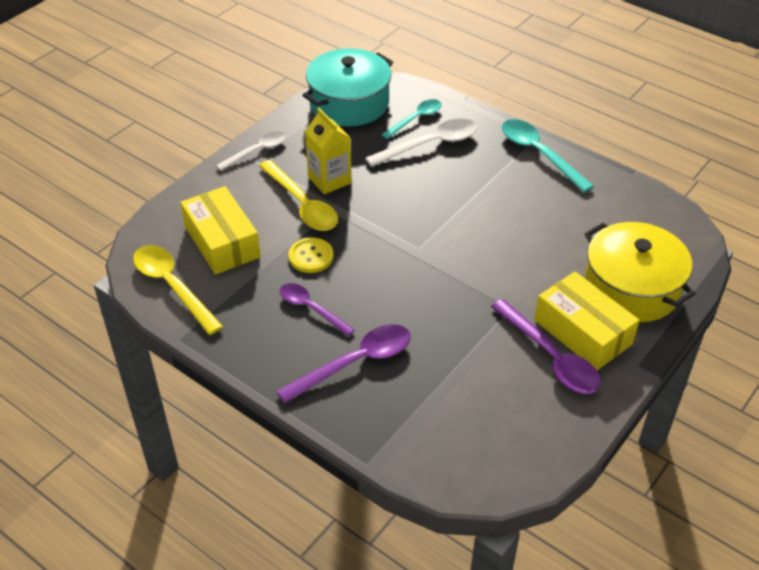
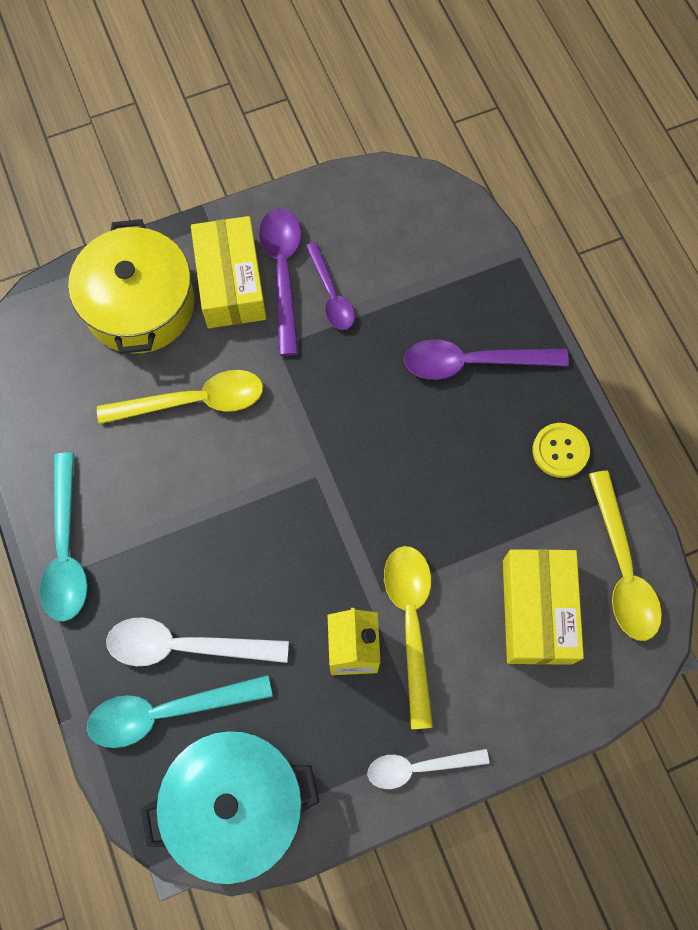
camera: 150 degrees left, 25 degrees up
purple spoon [280,283,355,336] -> purple spoon moved to [306,242,355,330]
yellow button [289,238,333,273] -> yellow button moved to [533,423,590,478]
turquoise spoon [381,99,442,139] -> turquoise spoon [87,675,273,748], size x1.53
none -> yellow spoon [97,370,263,424]

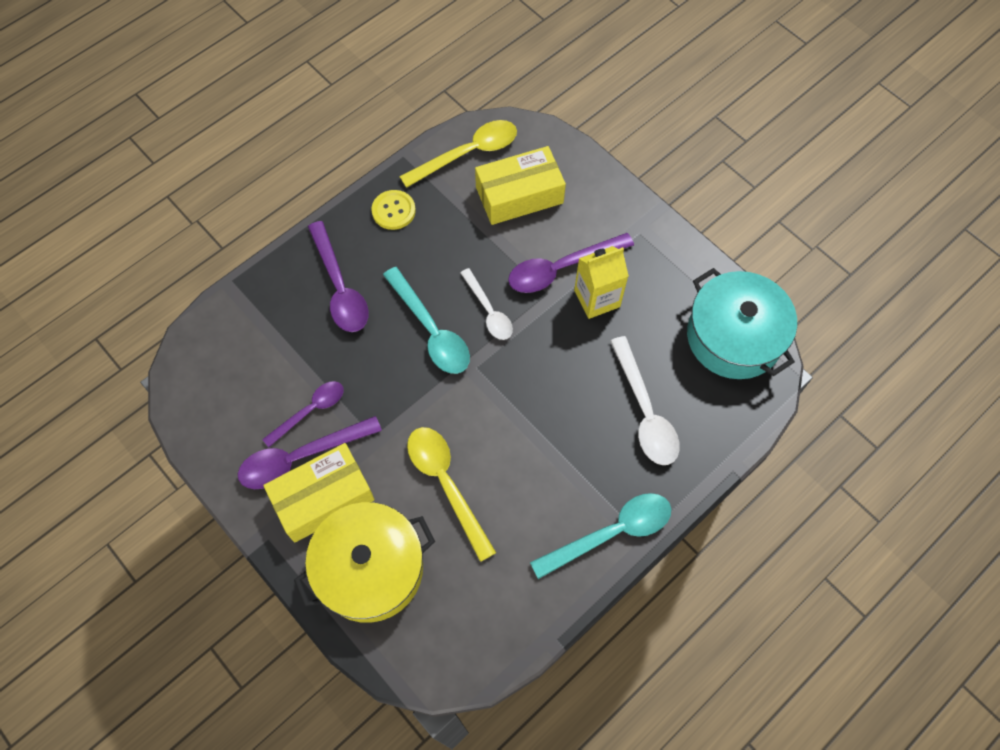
camera: 110 degrees left, 5 degrees down
turquoise spoon [87,675,273,748] -> turquoise spoon moved to [383,267,470,374]
white spoon [367,749,489,789] -> white spoon moved to [460,268,513,340]
yellow spoon [384,546,433,729] -> purple spoon [508,233,634,293]

